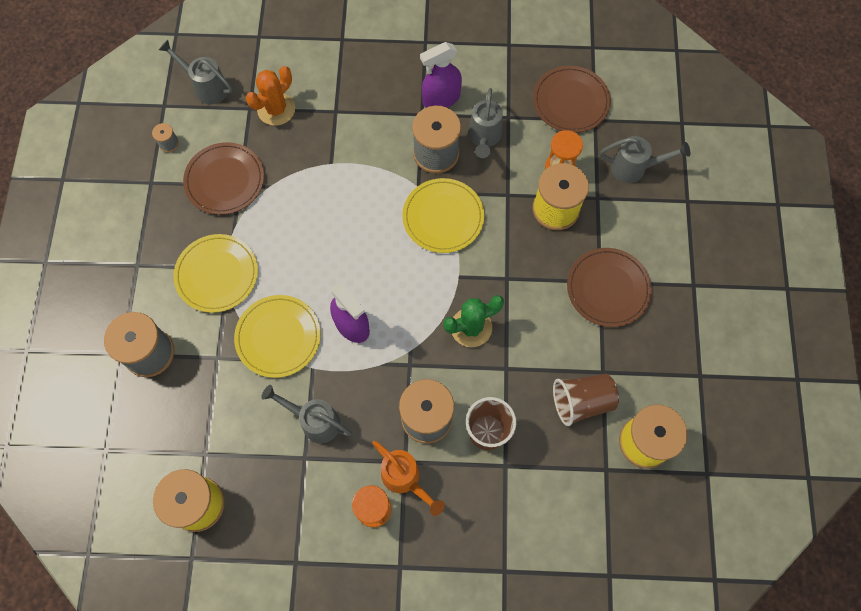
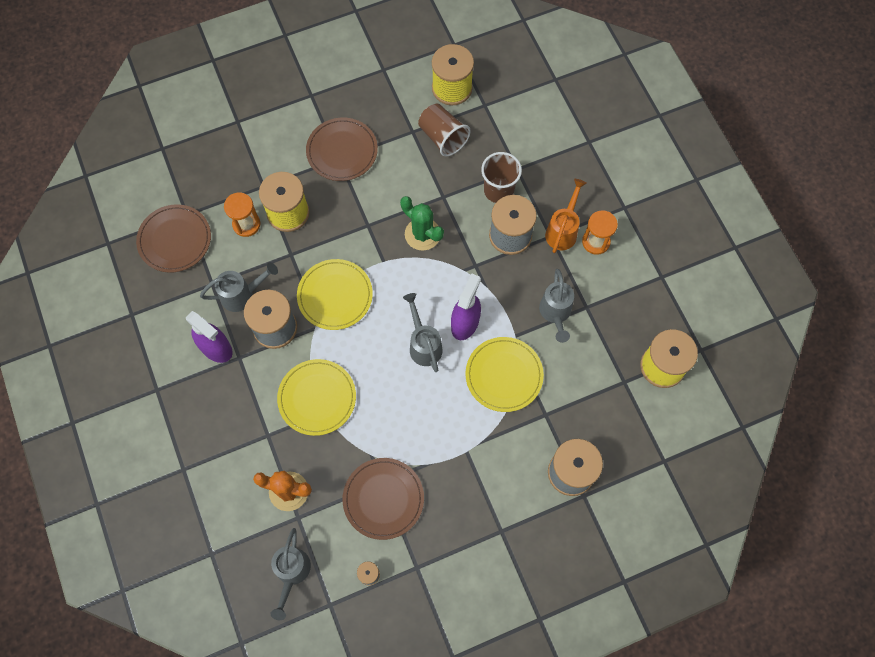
camera: 115 degrees left, 0 degrees up
yellow plate [173,234,258,313] -> yellow plate moved to [277,359,356,436]
grey watering can [600,136,690,183] -> grey watering can moved to [403,293,443,372]

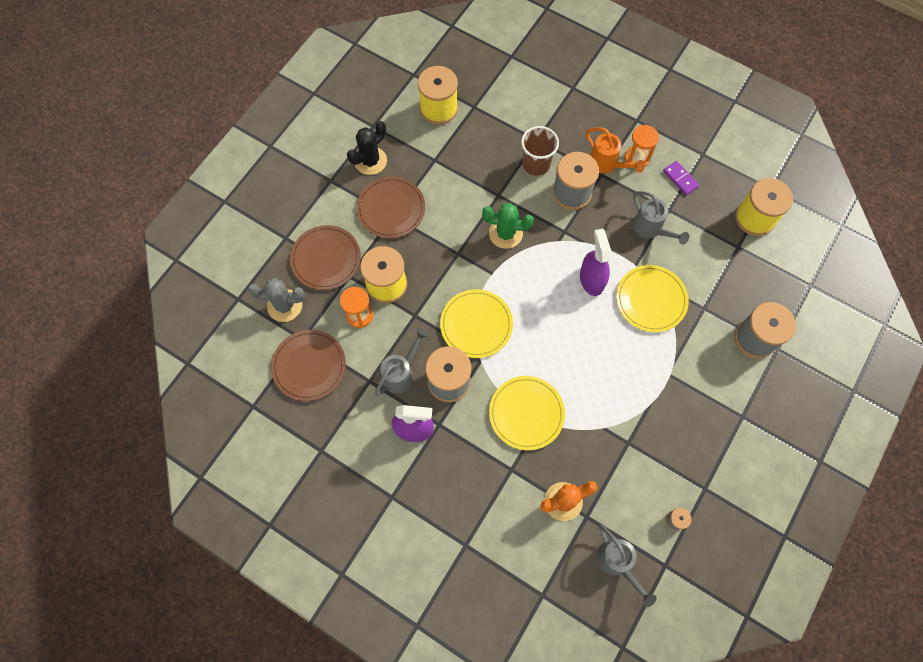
camera: 35 degrees left, 0 degrees up
brown plate [343,458,424,540] -> brown plate moved to [290,225,361,290]
grey watering can [403,293,443,372] -> none
brown cup [418,104,471,156] -> none
orange watering can [545,179,587,253] -> orange watering can turned 150 degrees clockwise [586,127,645,174]
none -> grey cactus [248,278,305,322]
none -> black cactus [347,121,387,175]
none -> purple domino [663,161,700,195]

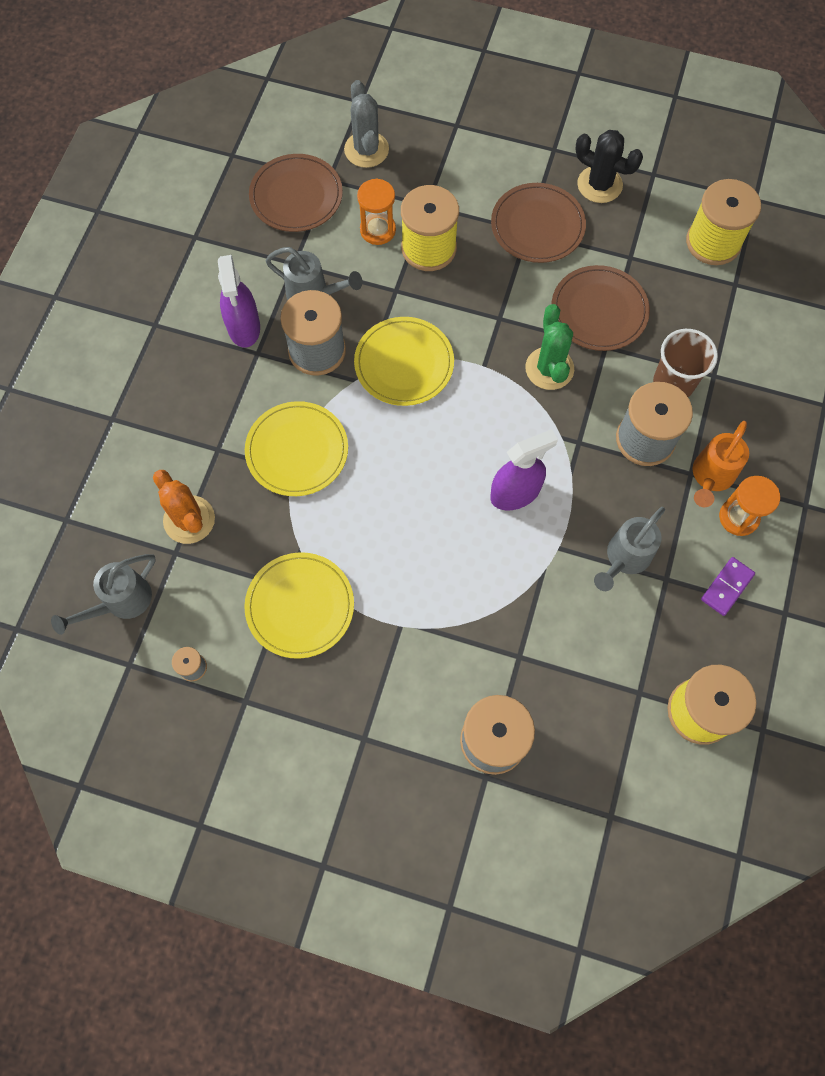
camera: 75 degrees right, 0 degrees up
brown plate [290,225,361,290] -> brown plate moved to [551,265,650,351]
yellow plate [616,265,689,332] -> yellow plate moved to [244,552,354,659]

